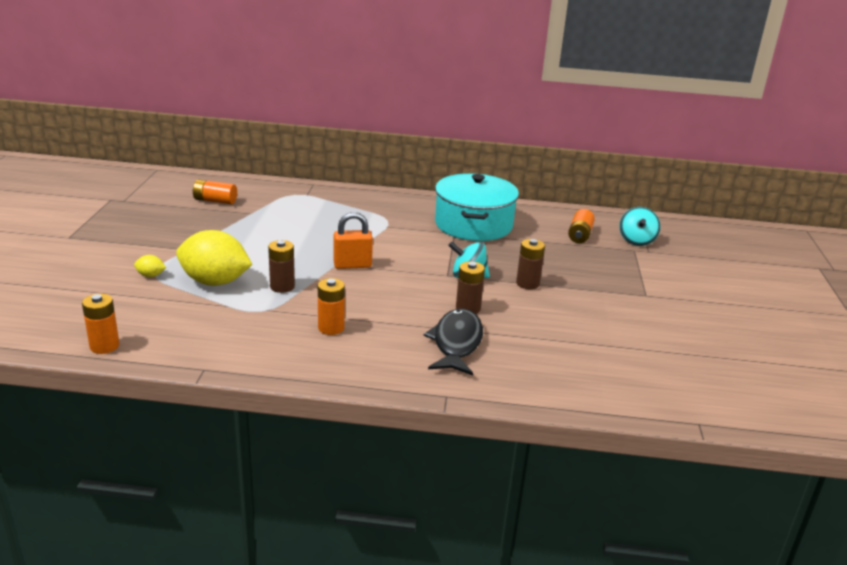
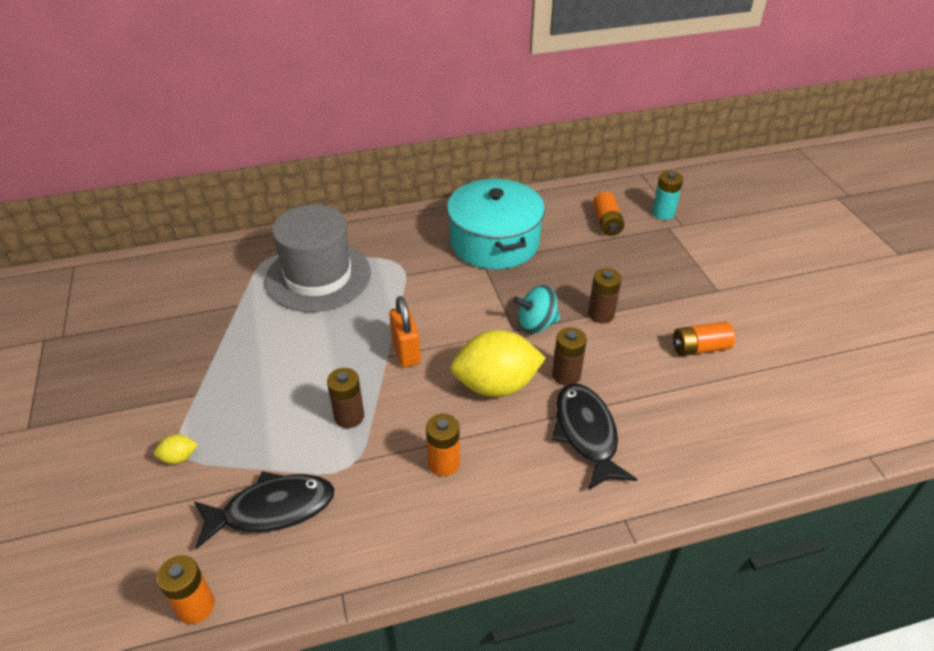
camera: 20 degrees left, 15 degrees up
yellow lemon [176,230,252,286] -> yellow lemon moved to [450,330,546,397]
orange battery [193,180,237,204] -> orange battery moved to [673,322,735,356]
orange padlock [333,212,373,269] -> orange padlock turned 75 degrees counterclockwise [389,296,421,367]
turquoise spinning top [619,207,660,246] -> turquoise battery [652,171,683,220]
none -> black fish [194,471,335,549]
none -> grey hat [265,205,371,312]

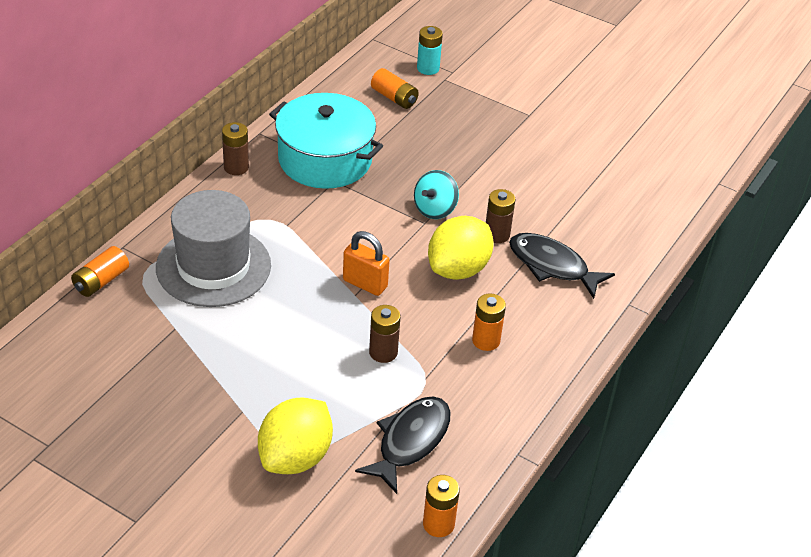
camera: 45 degrees left, 0 degrees up
yellow lemon [154,434,198,464] -> yellow lemon [258,397,333,474], size x2.45
brown battery [588,268,622,323] -> brown battery moved to [222,122,249,175]
orange battery [673,322,735,356] -> orange battery moved to [71,246,129,297]

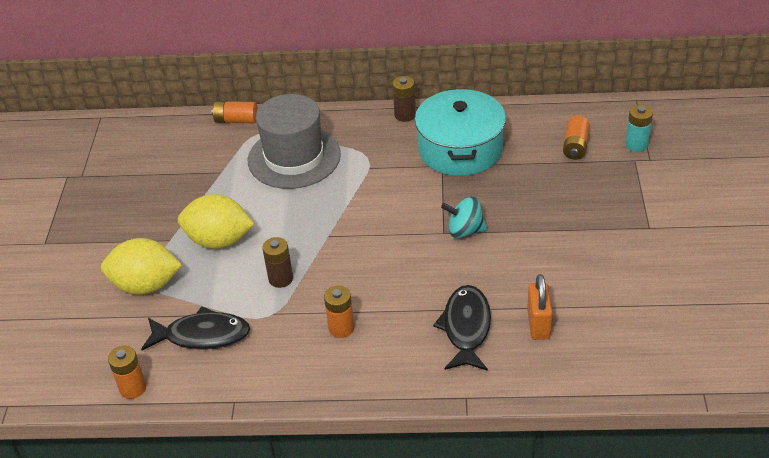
camera: 65 degrees right, 0 degrees up
orange padlock [343,231,390,296] -> orange padlock moved to [527,274,552,340]
yellow lemon [428,216,494,280] -> yellow lemon moved to [178,194,254,249]
brown battery [486,189,515,243] -> none

